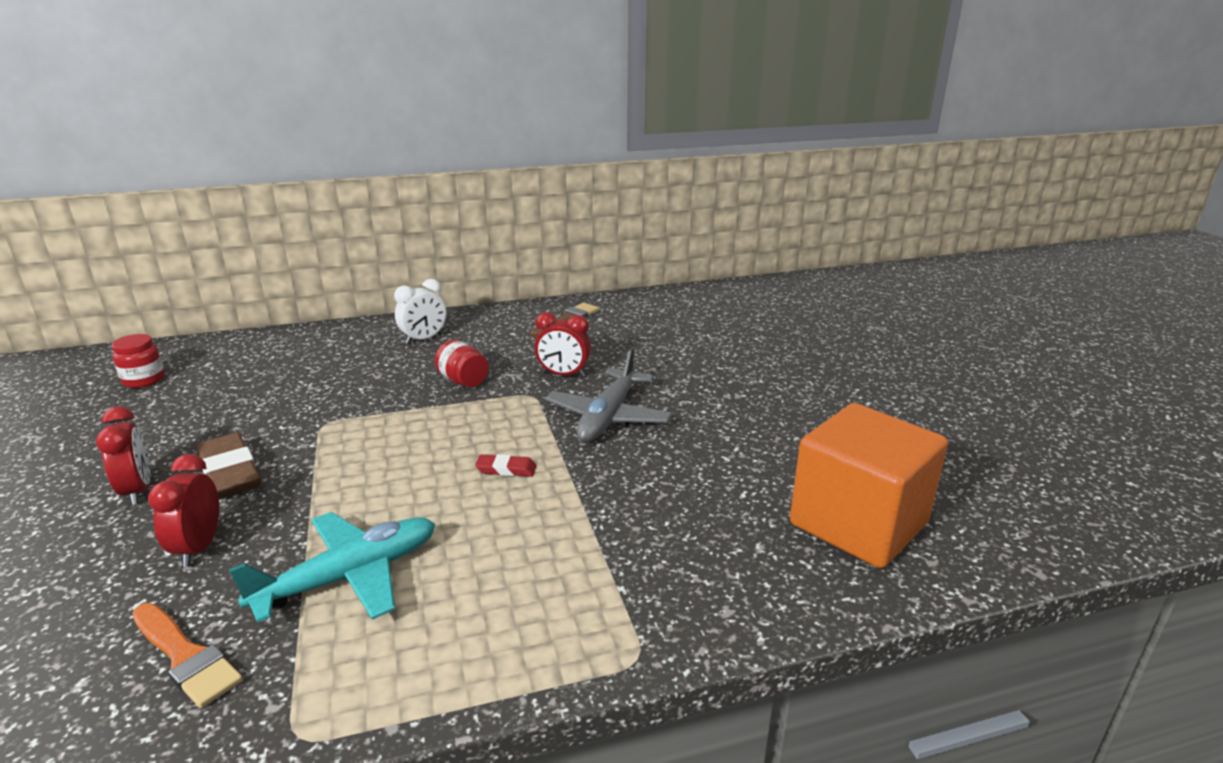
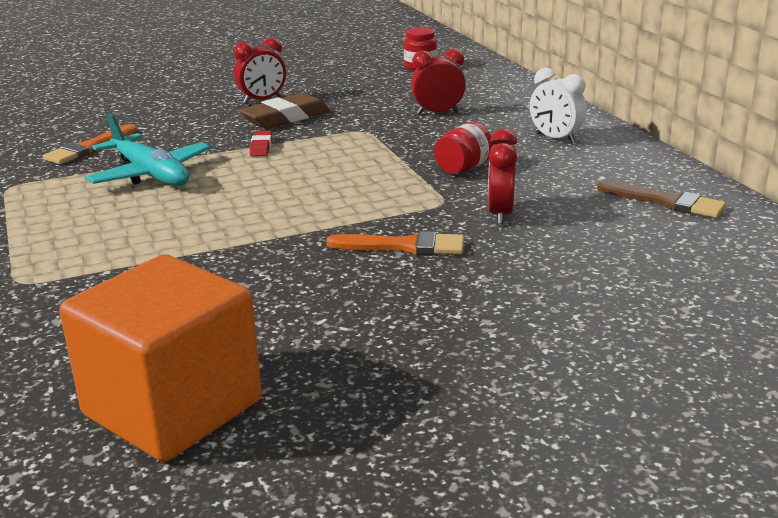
camera: 85 degrees right, 0 degrees up
red clock [148,454,219,567] -> red clock moved to [411,49,466,114]
red eraser [475,454,536,476] -> red eraser moved to [249,131,272,156]
grey plane [545,347,672,442] -> orange brush [326,231,464,255]

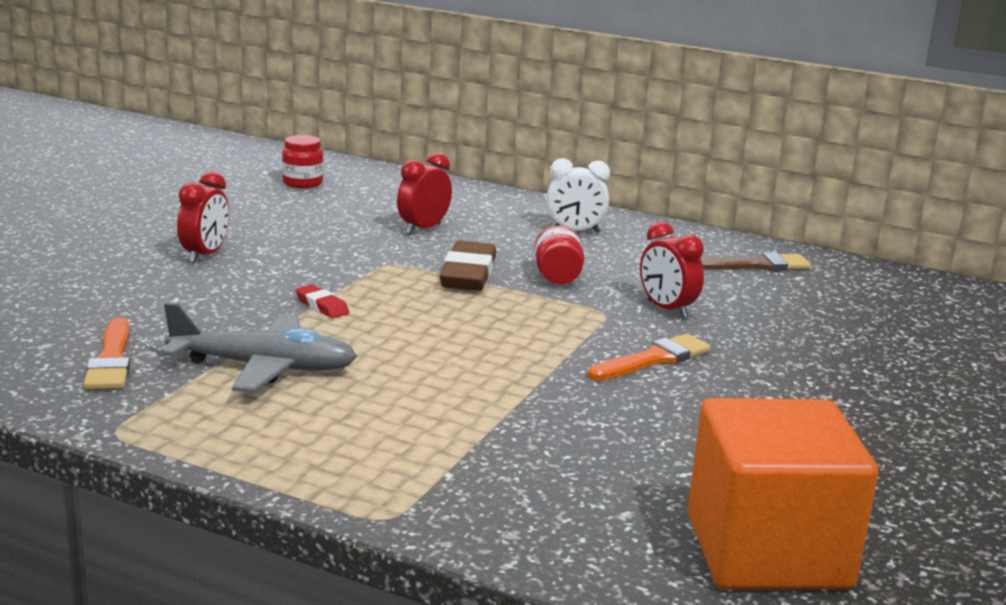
camera: 45 degrees left, 5 degrees down
turquoise plane [85,114,210,186] -> grey plane [162,303,357,392]
brown eraser [239,93,330,128] -> brown eraser moved to [439,240,496,291]

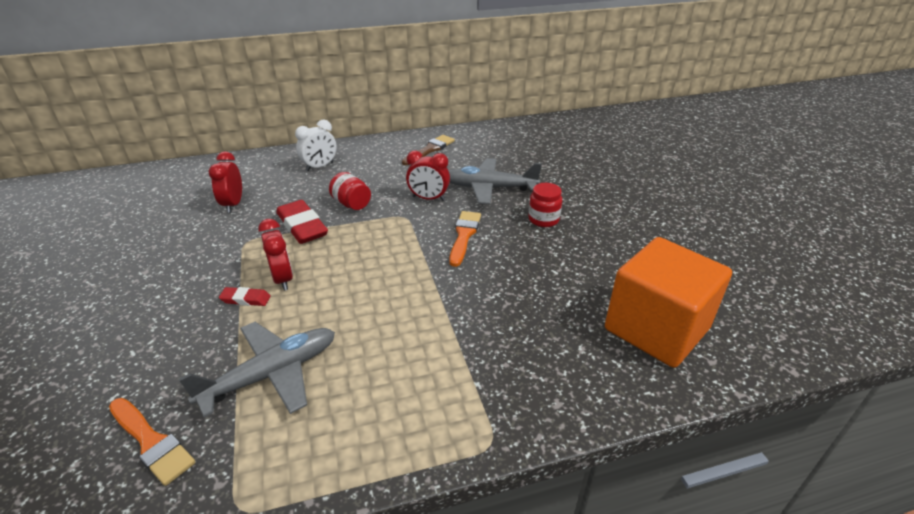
camera: 40 degrees left, 15 degrees up
red clock [177,171,229,263] -> red clock moved to [258,219,293,291]
red jar [282,135,323,188] -> red jar moved to [528,183,562,227]
brown eraser [439,240,496,291] -> red eraser [276,200,328,244]
none -> grey plane [448,158,542,204]

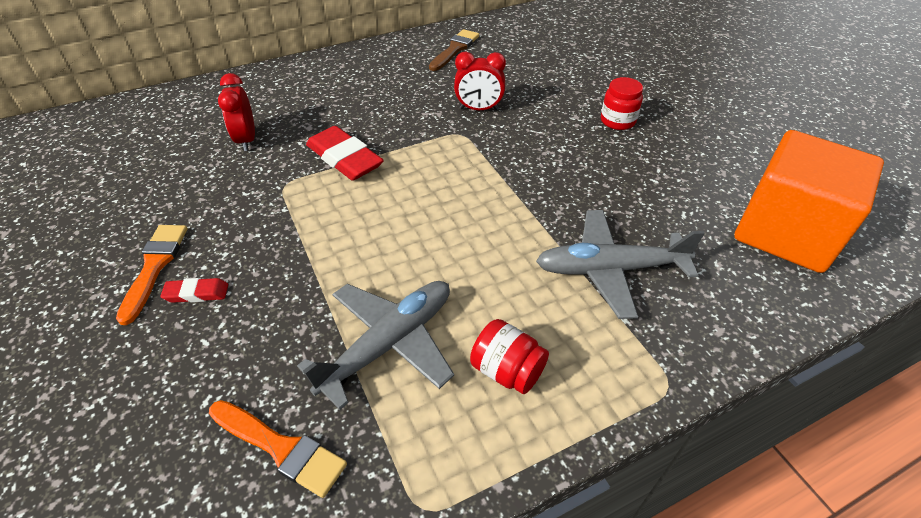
camera: 10 degrees left, 10 degrees up
red eraser [219,287,271,306] -> red eraser moved to [160,278,228,303]
red clock [258,219,293,291] -> none
white clock [295,120,337,171] -> none
red jar [329,172,371,210] -> red jar moved to [470,319,549,394]
grey plane [448,158,542,204] -> grey plane moved to [536,210,705,319]
orange brush [449,211,481,267] -> orange brush moved to [116,225,187,325]

